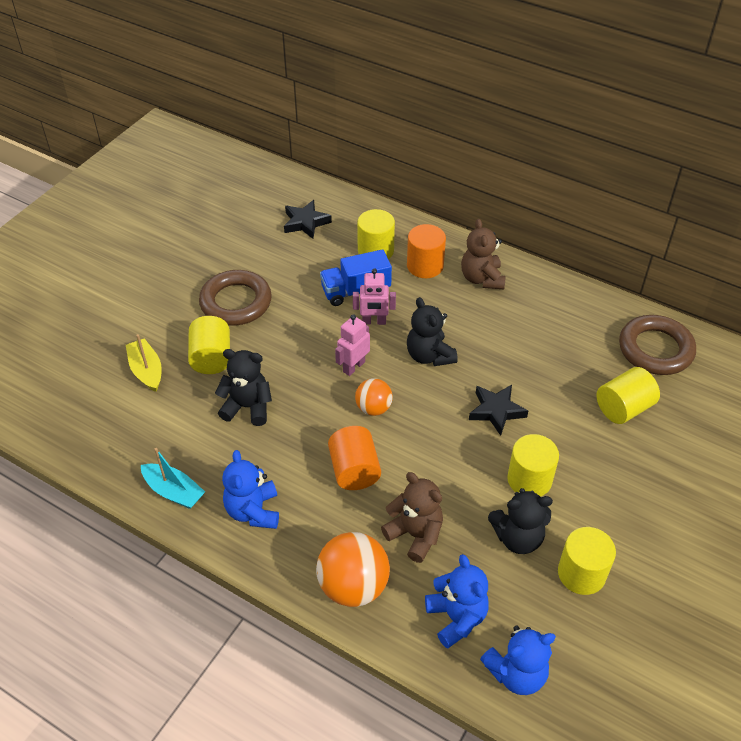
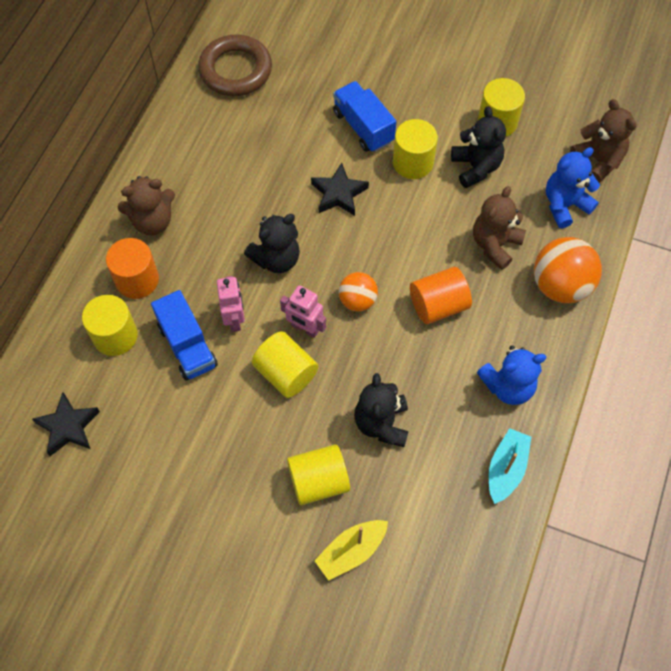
camera: 100 degrees left, 15 degrees up
brown ring [199,270,272,326] -> none
blue teddy bear [480,626,556,695] -> brown teddy bear [570,99,636,183]
yellow cylinder [597,367,660,424] -> yellow cylinder moved to [252,331,318,398]
none -> blue truck [333,81,396,152]

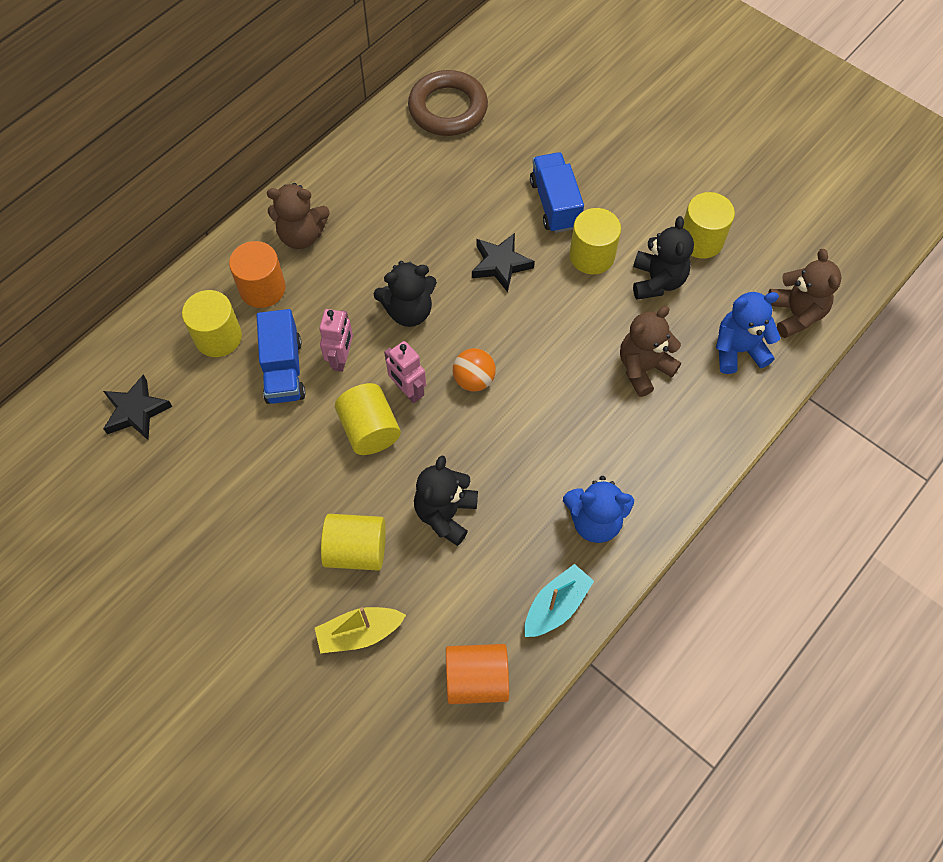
camera: 20 degrees right, 0 degrees up
orange cylinder [410,267,472,324] -> orange cylinder moved to [446,644,509,704]
orange ball [534,237,602,303] -> none

